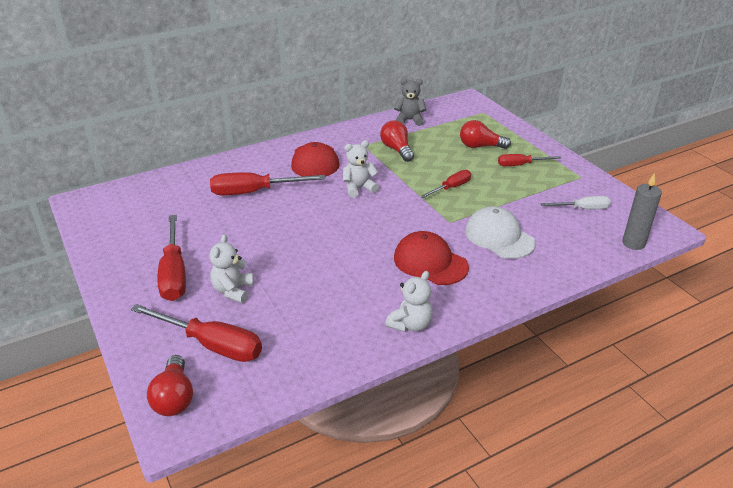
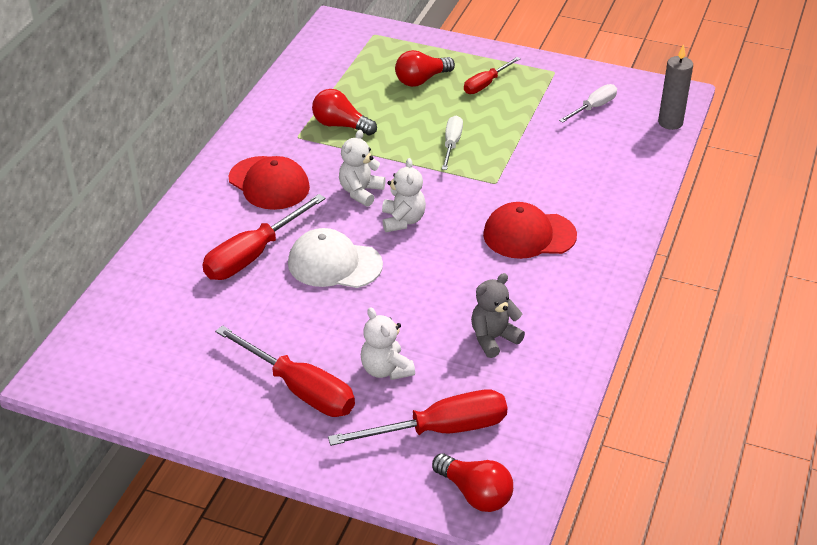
camera: 40 degrees left, 5 degrees up
white teddy bear [385,271,433,332] -> white teddy bear moved to [382,158,426,232]
grey teddy bear [394,78,426,126] -> grey teddy bear moved to [471,273,525,358]
red screwdriver [420,170,471,198] -> white screwdriver [442,116,463,170]
white cap [465,206,536,259] -> white cap moved to [288,228,383,288]

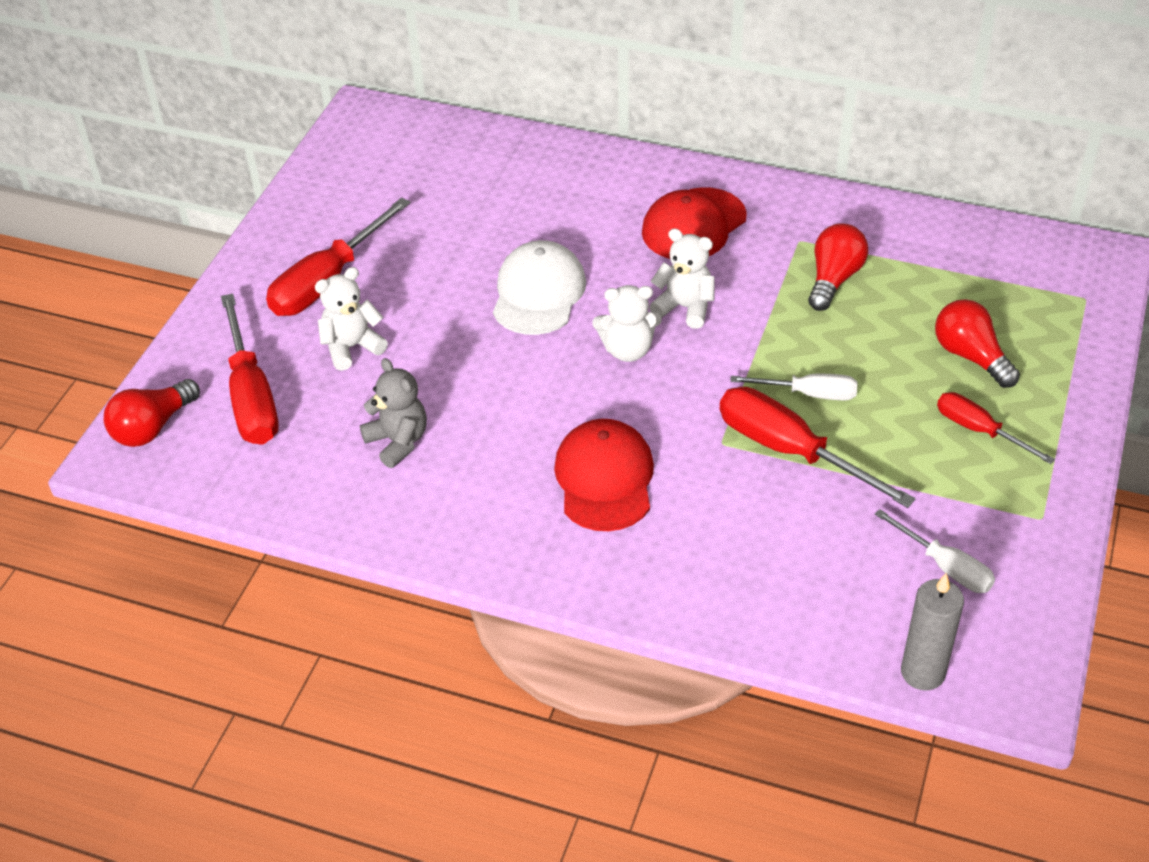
camera: 90 degrees right, 5 degrees up
red screwdriver [202,194,326,280] -> red screwdriver moved to [720,387,916,508]

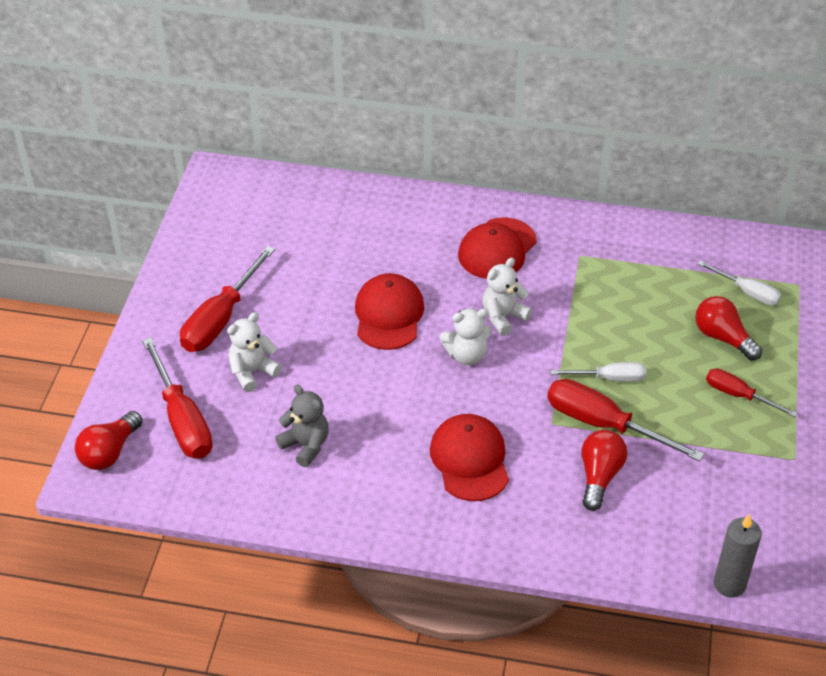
camera: 10 degrees left, 0 degrees up
white cap [493,240,586,335] -> red cap [355,273,424,350]
white teddy bear [649,228,714,329] -> white teddy bear turned 60 degrees counterclockwise [483,257,532,336]
red light bulb [808,223,868,311] -> red light bulb moved to [581,430,627,511]
white screwdriver [875,509,995,593] -> white screwdriver moved to [698,261,782,305]

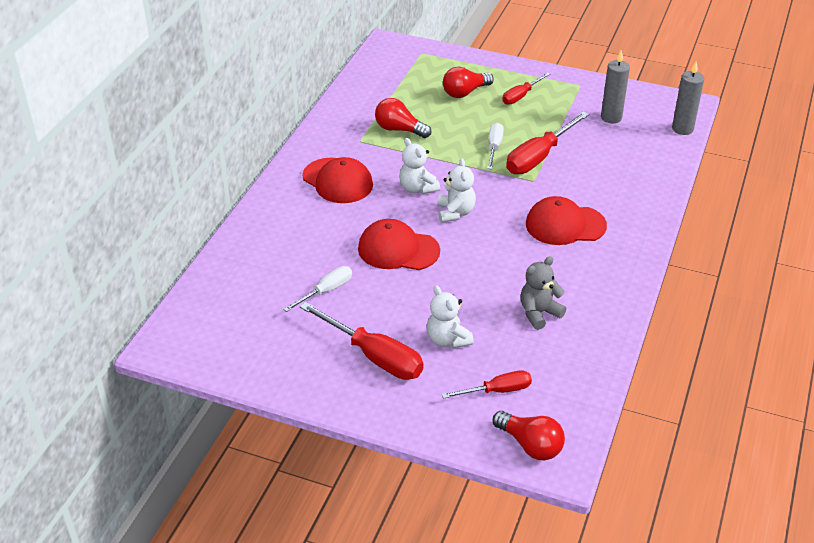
camera: 80 degrees left, 5 degrees down
red screwdriver [142,337,213,459] -> red screwdriver [442,370,532,399], size x0.59
red light bulb [581,430,627,511] -> red light bulb moved to [375,98,431,138]
white screwdriver [698,261,782,305] -> white screwdriver moved to [283,266,352,312]
none -> grey candle [601,50,630,123]

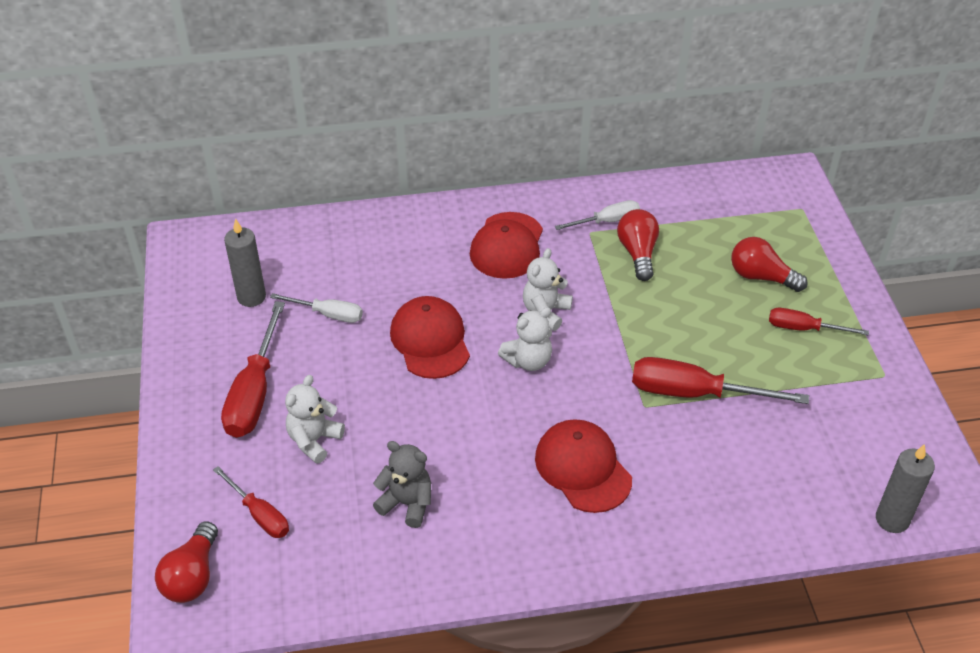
camera: 60 degrees right, 5 degrees up
white screwdriver [487,123,504,169] -> white screwdriver moved to [555,200,640,230]
grey candle [601,50,630,123] -> grey candle moved to [224,218,266,307]

